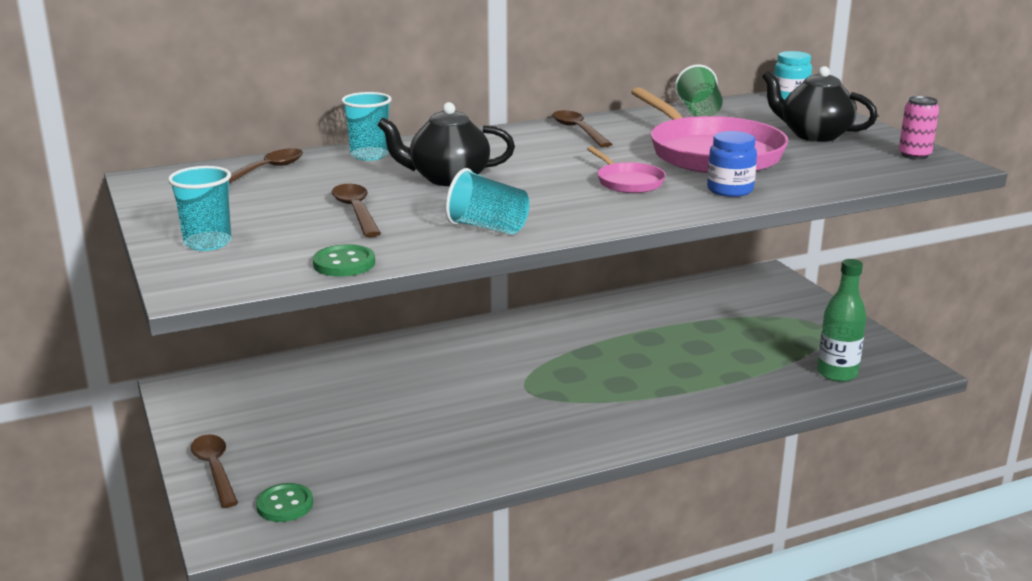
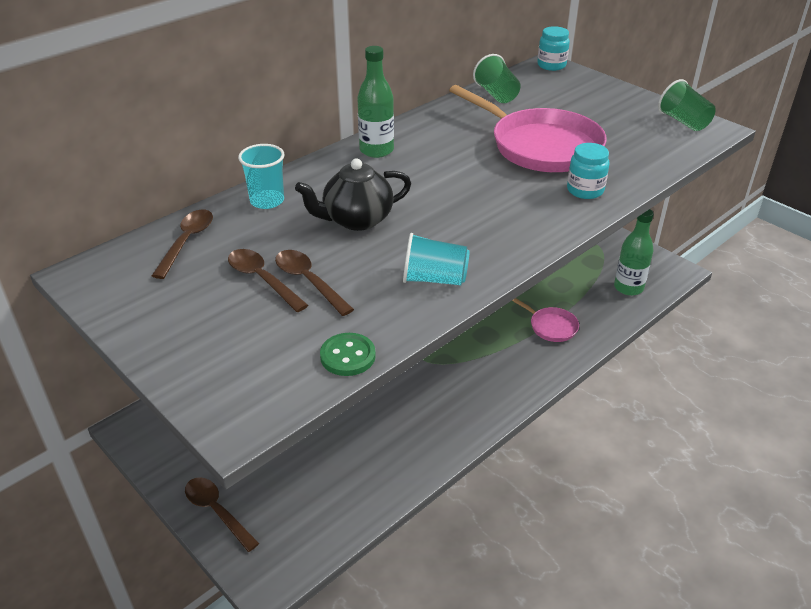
camera: 20 degrees left, 15 degrees up
turquoise cup [168,166,231,251] -> none
green button [256,483,313,522] -> none
brown spoon [553,110,612,147] -> brown spoon moved to [228,249,308,312]
pink pan [587,146,666,193] -> pink pan moved to [512,298,579,342]
blue jar [707,131,757,197] -> turquoise jar [567,143,610,199]
black teapot [762,66,878,142] -> none
pink can [899,96,939,160] -> green cup [658,79,716,131]
none -> green bottle [357,46,394,158]

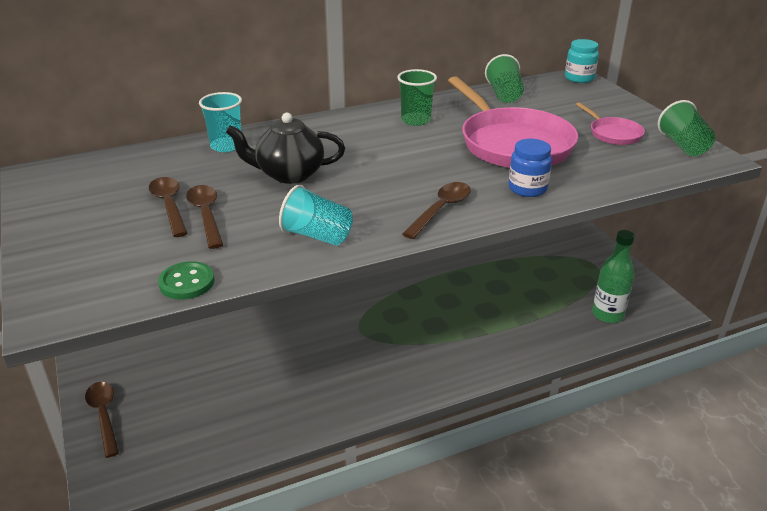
camera: 20 degrees right, 5 degrees down
brown spoon [152,210,213,279] -> brown spoon moved to [402,182,471,239]
green bottle [357,46,394,158] -> none
pink pan [512,298,579,342] -> pink pan moved to [576,102,645,145]
turquoise jar [567,143,610,199] -> blue jar [509,139,552,197]
none -> green cup [397,69,437,126]

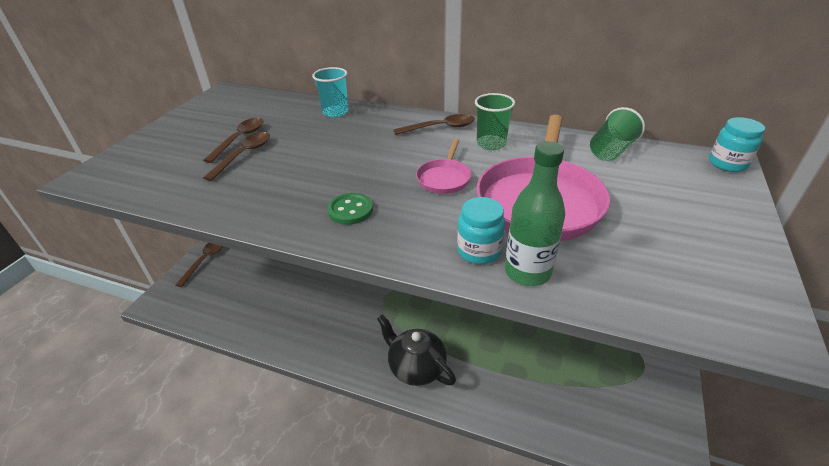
camera: 45 degrees right, 5 degrees up
green button [158,261,215,300] -> green button moved to [327,193,373,225]
black teapot [226,113,345,184] -> black teapot moved to [377,314,456,386]
turquoise cup [279,185,353,246] -> none
brown spoon [402,182,471,239] -> brown spoon moved to [393,114,475,135]
blue jar [509,139,552,197] -> turquoise jar [457,197,505,264]
pink pan [576,102,645,145] -> pink pan moved to [416,139,471,194]
green bottle [592,230,635,323] -> green bottle moved to [505,141,565,286]
green cup [658,100,716,156] -> none

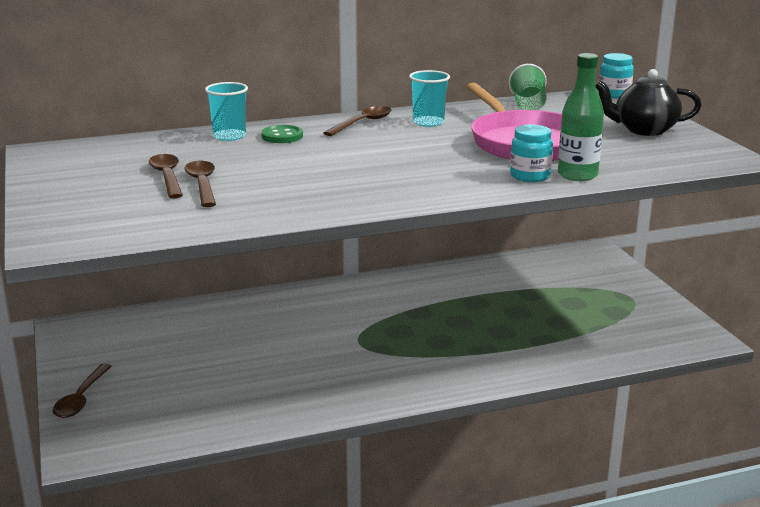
camera: 40 degrees left, 15 degrees down
brown spoon [175,243,223,287] -> brown spoon turned 150 degrees counterclockwise [53,364,112,418]
green button [327,193,373,225] -> green button moved to [261,125,303,143]
black teapot [377,314,456,386] -> black teapot moved to [595,69,702,136]
pink pan [416,139,471,194] -> none
green cup [475,93,515,150] -> turquoise cup [409,70,450,127]

